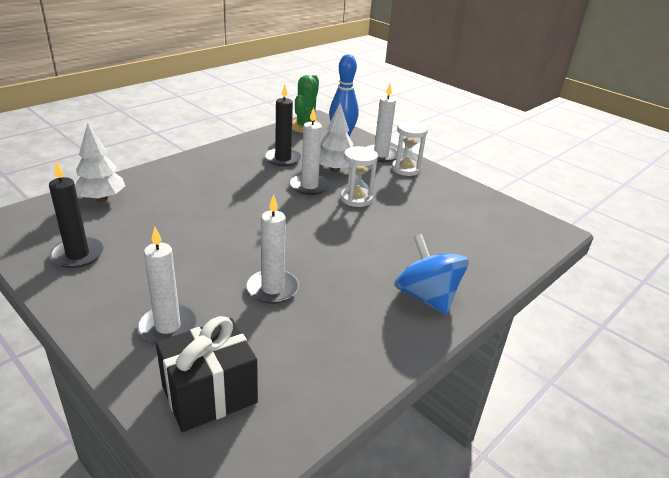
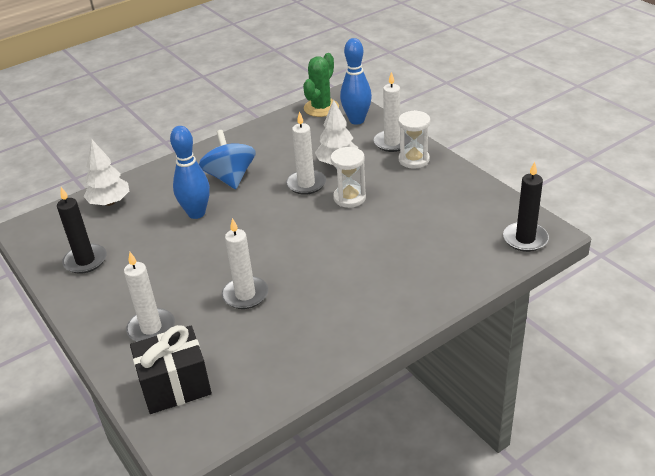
camera: 15 degrees right, 5 degrees up
black candle [265,84,302,167] -> black candle moved to [503,162,549,252]
blue spinning top [394,234,469,315] -> blue spinning top moved to [199,130,256,189]
none -> blue bowling pin [170,126,210,219]

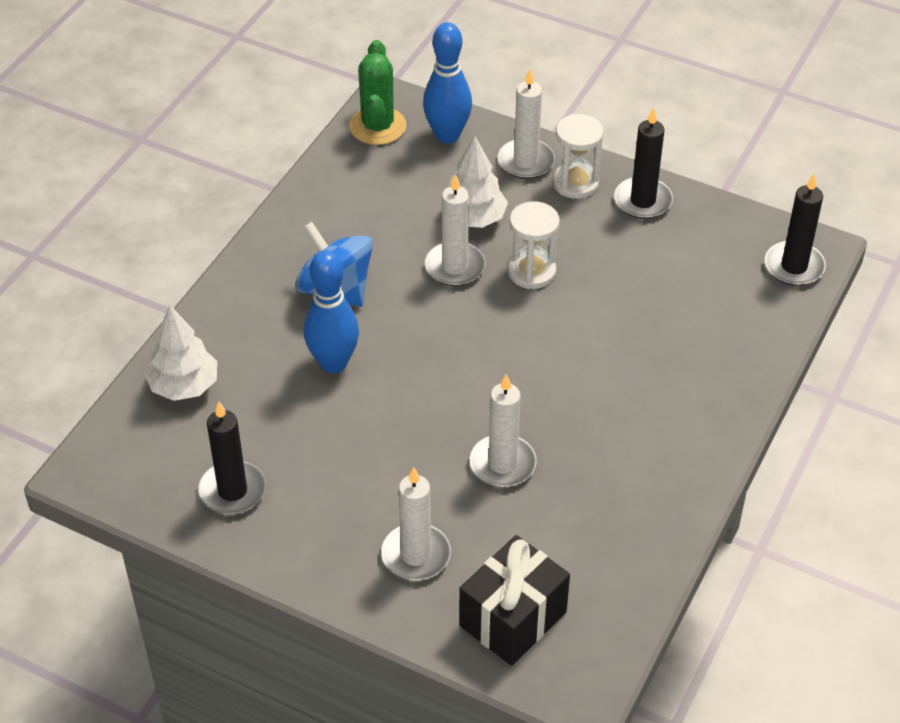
camera: 30 degrees left, 10 degrees up
none -> black candle [614,108,673,219]

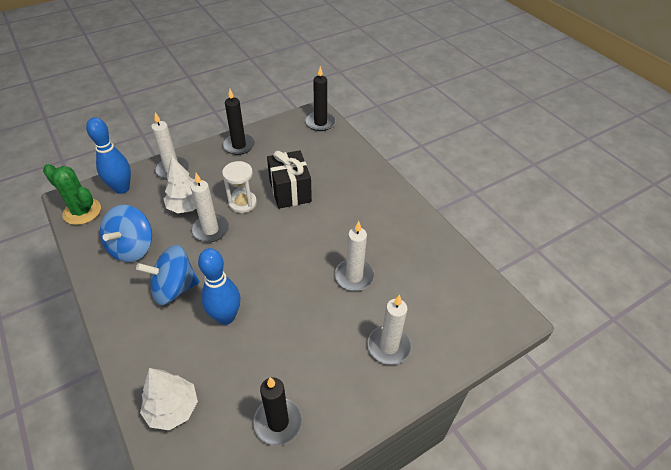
camera: 60 degrees left, 0 degrees up
black gift [459,535,570,666] -> black gift moved to [267,150,312,209]
white hourglass [553,114,603,199] -> none
none -> blue spinning top [100,205,152,262]

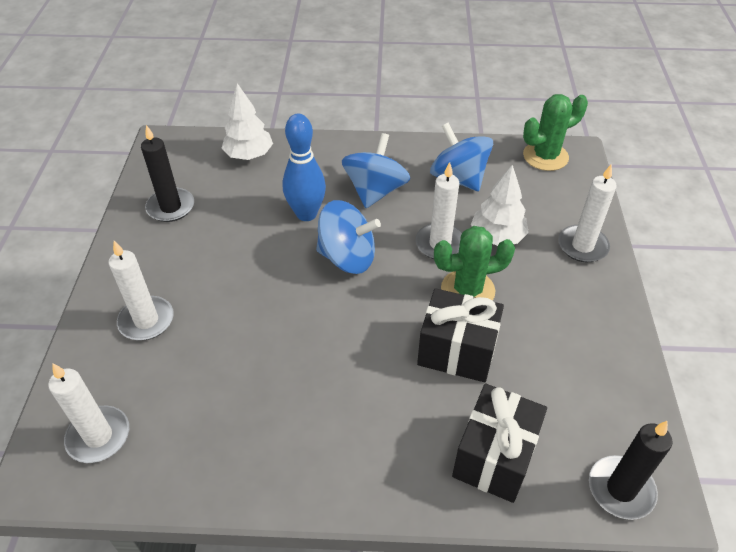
camera: 125 degrees right, 0 degrees up
blue bowling pin [86,117,131,194] -> none
white hourglass [222,161,257,213] -> green cactus [434,226,515,301]
black candle [223,89,255,155] -> none
white candle [335,221,374,291] -> white candle moved to [48,363,129,463]
none -> blue spinning top [316,200,381,274]
none -> black gift [452,384,547,503]

